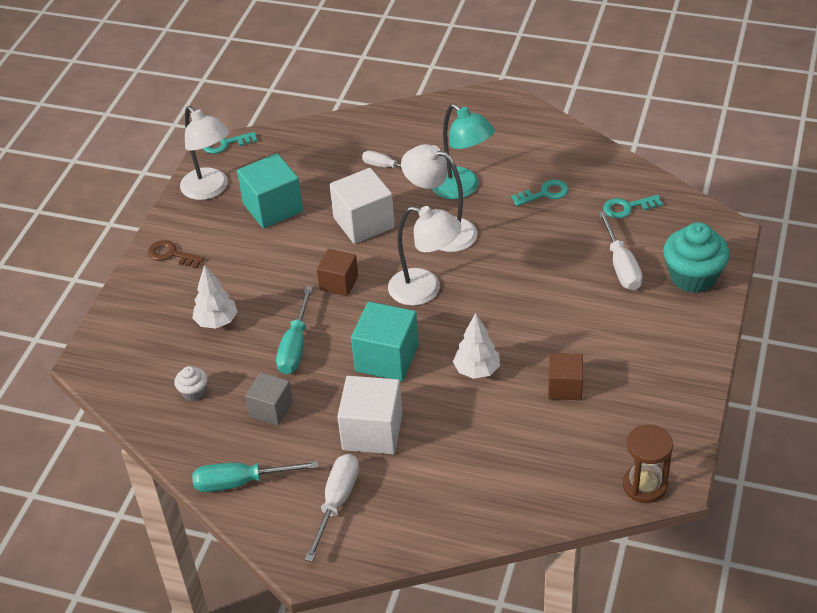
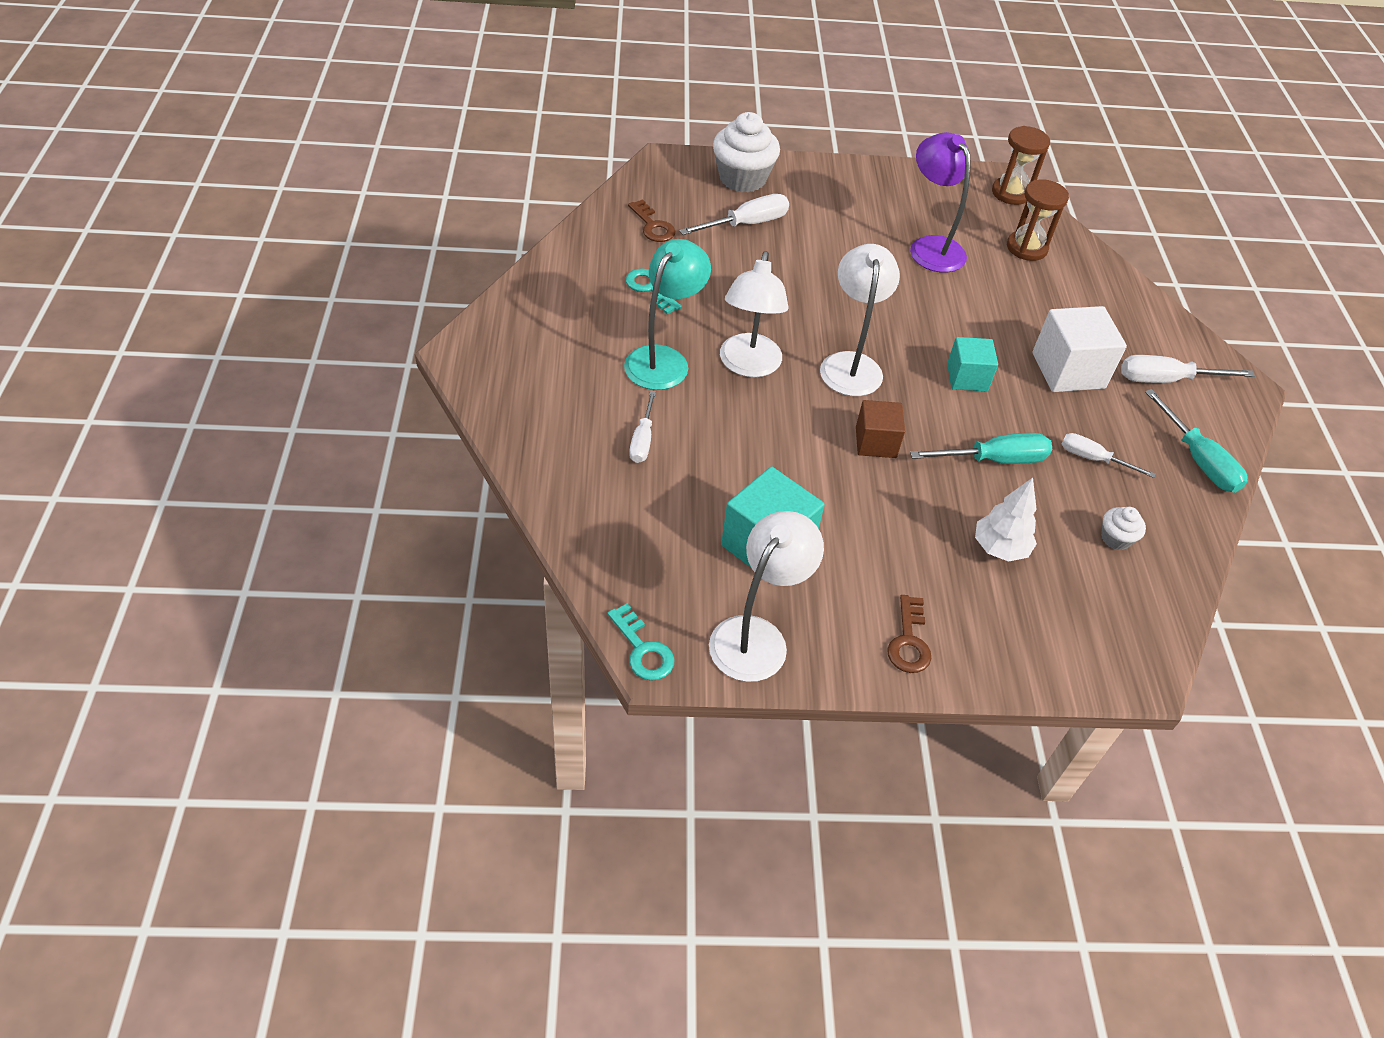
camera: 115 degrees left, 5 degrees up
grey cube [245,372,293,425] -> white screwdriver [1062,433,1156,478]
white cube [329,168,395,244] -> none
turquoise cube [351,302,419,381] -> turquoise cube [947,337,998,391], size x0.63
white tree [453,313,500,379] -> none
brown cube [548,353,583,400] -> purple lamp [910,132,971,273]
turquoise key [603,195,663,218] -> brown key [628,199,675,242]
turquoise cupcake [663,222,730,293] -> white cupcake [713,112,780,192]
none -> brown hourglass [1007,179,1069,261]

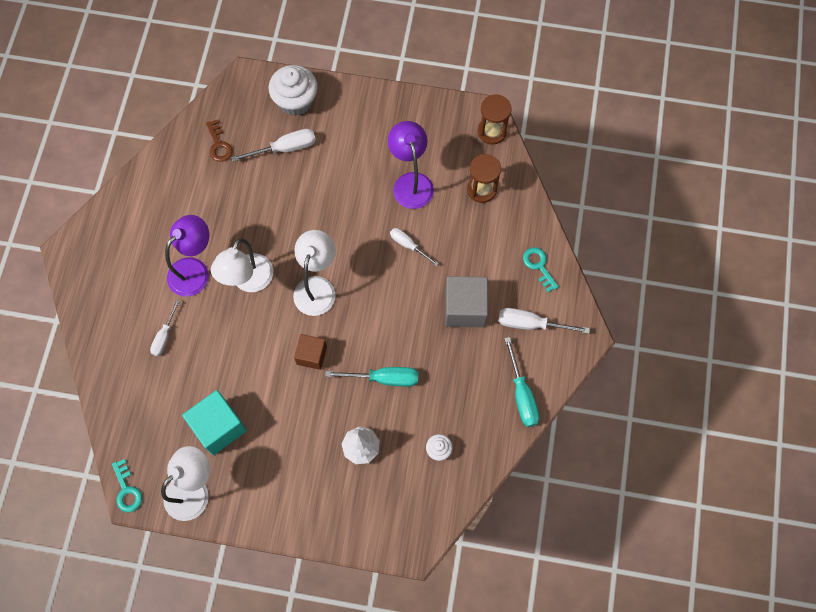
camera: 15 degrees right, 20 degrees up
turquoise lamp [624,239,711,390] -> purple lamp [165,215,209,296]
turquoise key [625,268,682,315] -> turquoise key moved to [523,247,559,292]
brown key [887,595,931,673] -> none
turquoise cube [947,337,998,391] -> none
white cube [1032,306,1127,392] -> grey cube [445,276,488,327]
white screwdriver [1062,433,1156,478] -> white screwdriver moved to [390,228,439,266]

